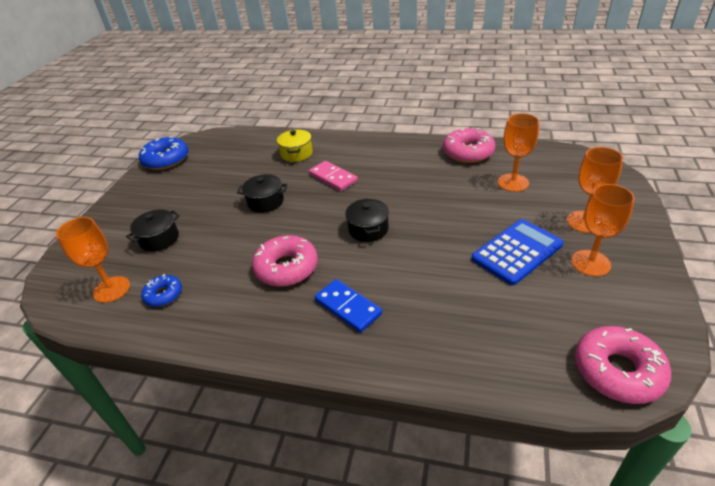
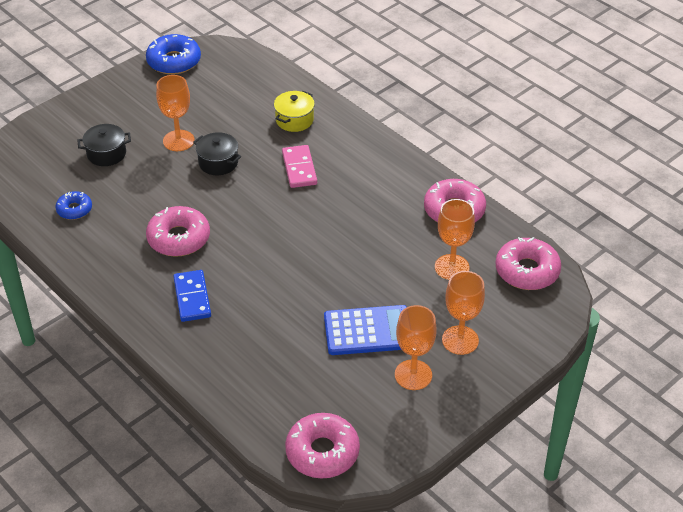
camera: 30 degrees right, 5 degrees up
orange goblet [56,217,130,303] -> orange goblet moved to [156,75,195,151]
black pot [345,198,389,242] -> none
none -> pink donut [495,237,561,290]

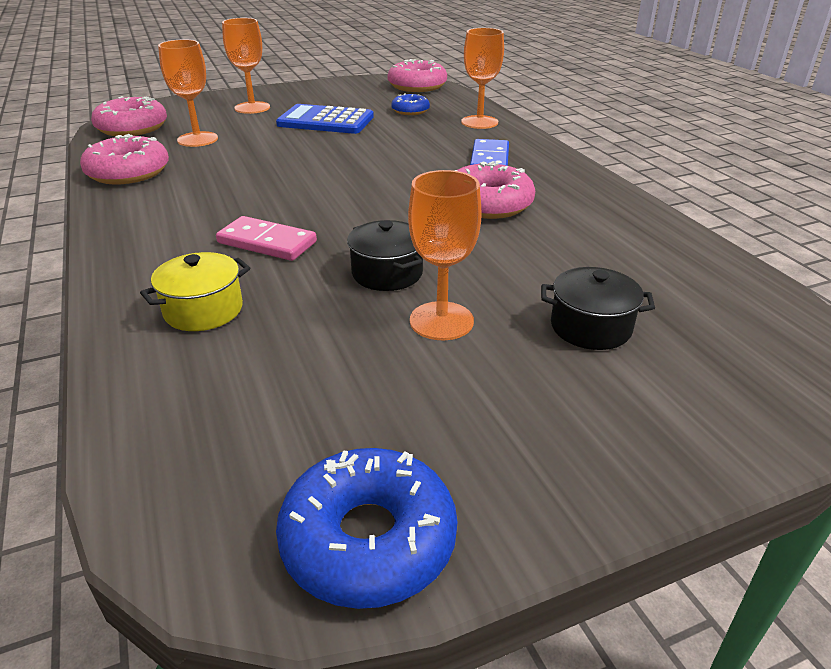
camera: 160 degrees left, 10 degrees down
blue donut [55,191,92,220] -> blue donut moved to [391,93,430,115]
pink domino [282,145,317,188] -> pink domino turned 75 degrees counterclockwise [216,216,317,261]
orange goblet [395,305,437,390] -> orange goblet moved to [461,28,504,129]

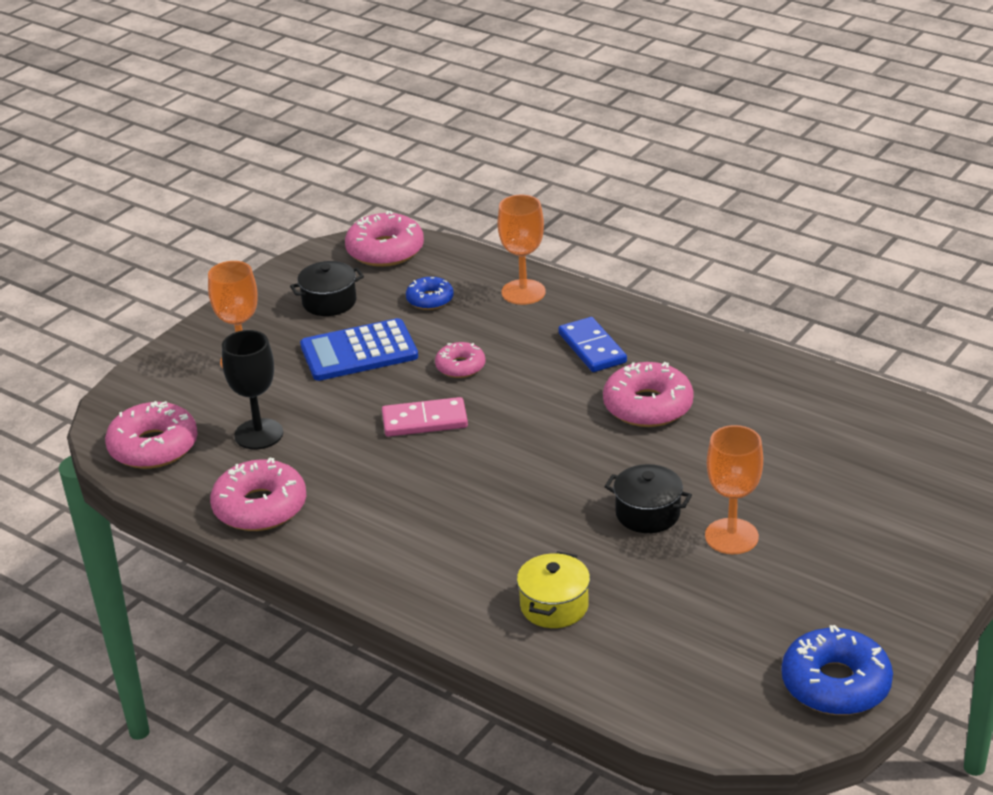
camera: 30 degrees left, 0 degrees up
orange goblet [158,40,218,147] -> black goblet [222,330,283,449]
pink domino [216,216,317,261] -> pink domino moved to [382,397,468,437]
black pot [541,267,655,350] -> black pot moved to [290,261,364,316]
none -> pink donut [435,342,485,378]

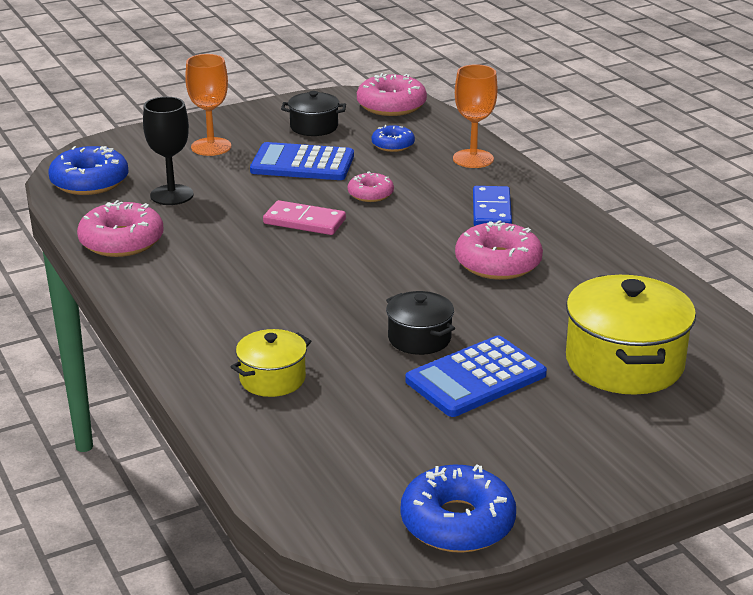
camera: 25 degrees right, 5 degrees down
pink donut [105,401,198,469] -> blue donut [49,146,129,195]
orange goblet [705,425,763,554] -> blue calculator [405,335,547,417]
none -> yellow pot [566,275,696,395]

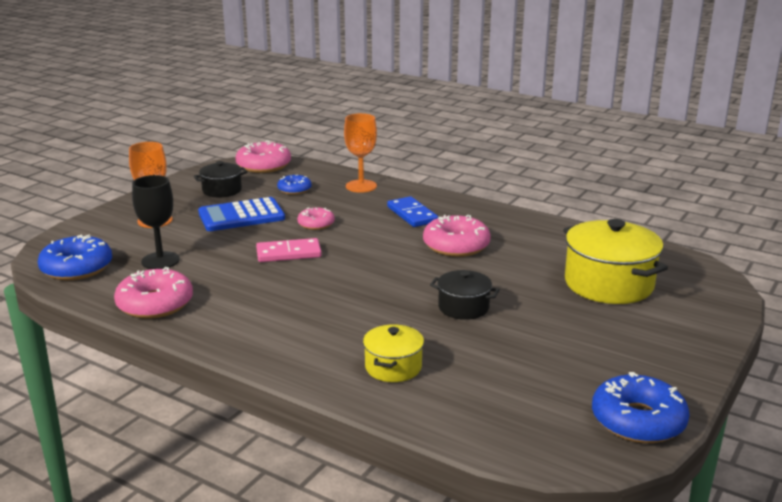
camera: 30 degrees left, 5 degrees down
blue calculator [405,335,547,417] -> none

